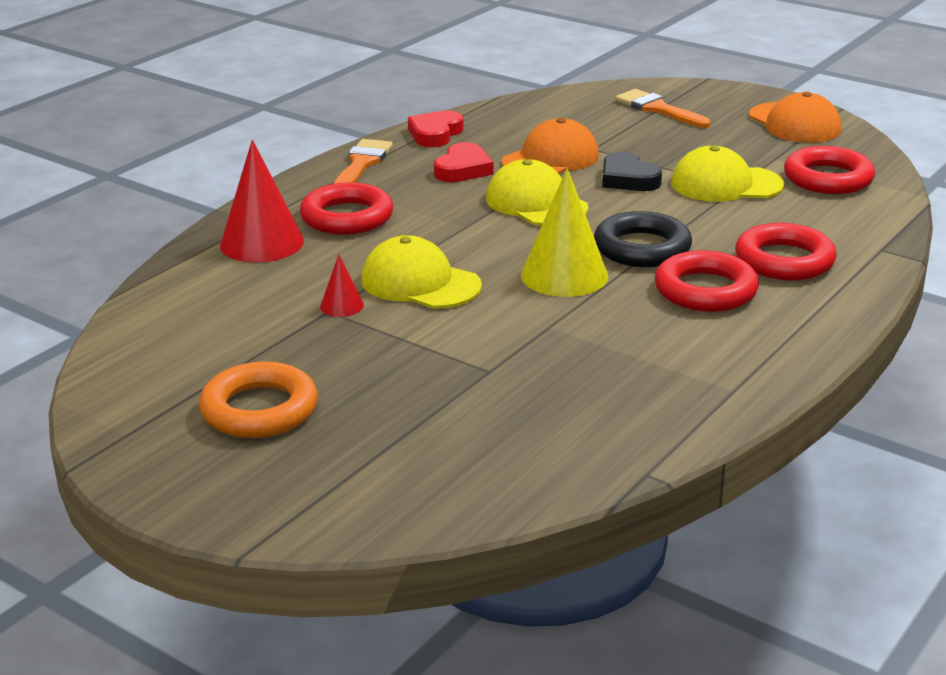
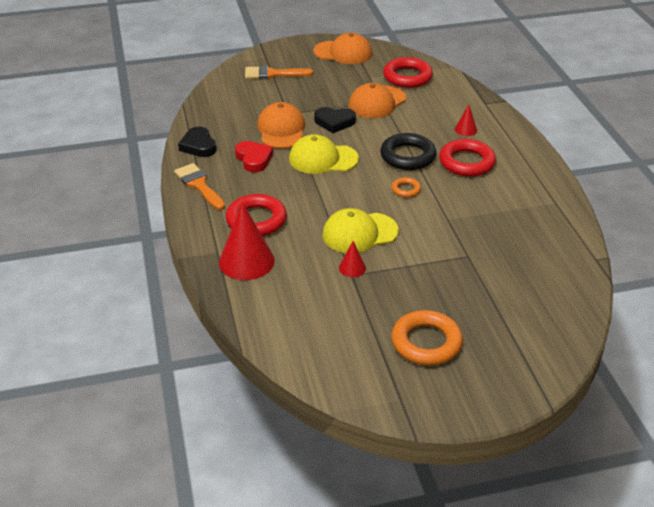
camera: 50 degrees left, 10 degrees up
red heart [408,110,464,147] -> black heart [178,127,217,157]
yellow cone [521,168,608,297] -> orange ring [391,177,421,198]
yellow cap [671,145,784,202] -> orange cap [348,83,406,118]
red ring [735,223,837,281] -> red cone [455,105,477,136]

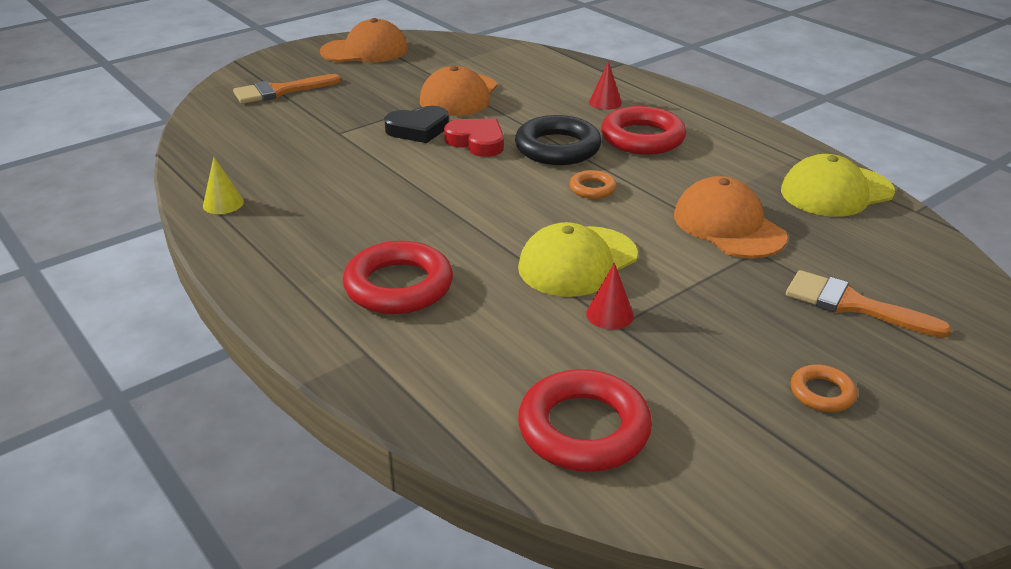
camera: 25 degrees left, 5 degrees down
orange brush [174,163,225,210] -> orange brush moved to [786,270,952,338]
black heart [178,127,217,157] -> yellow cone [203,157,244,214]
red cone [219,202,275,280] -> none
red heart [235,141,273,172] -> red heart moved to [444,118,504,157]
orange cap [257,102,305,149] -> orange cap moved to [674,176,788,258]
yellow cap [289,134,359,174] -> yellow cap moved to [781,154,895,217]
red ring [383,57,433,88] -> red ring moved to [518,369,652,472]
orange ring [391,310,463,366] -> orange ring [791,364,857,412], size x0.51

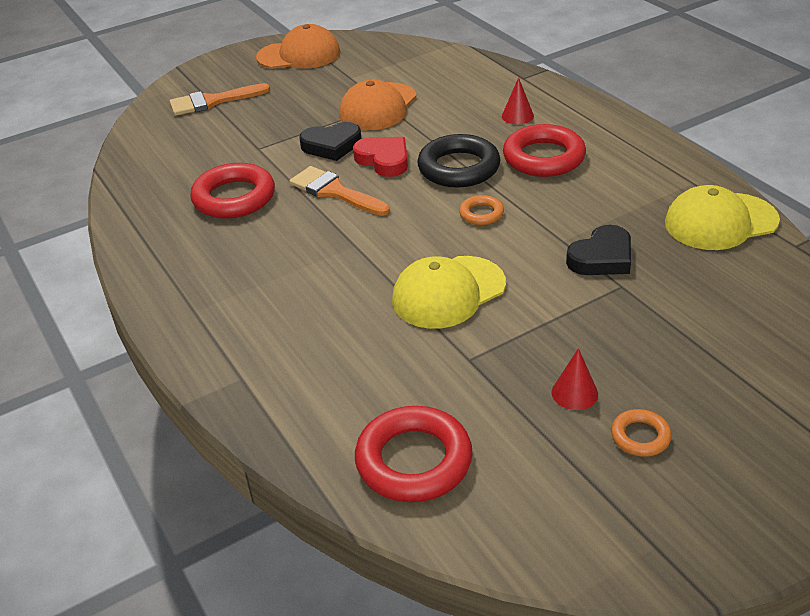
camera: 10 degrees right, 5 degrees up
yellow cone [203,157,244,214] -> none
red ring [343,241,453,314] -> red ring moved to [190,163,275,218]
red cone [586,263,634,330] -> red cone moved to [552,348,598,410]
orange cap [674,176,788,258] -> black heart [566,225,631,275]
orange brush [786,270,952,338] -> orange brush moved to [289,166,390,216]

